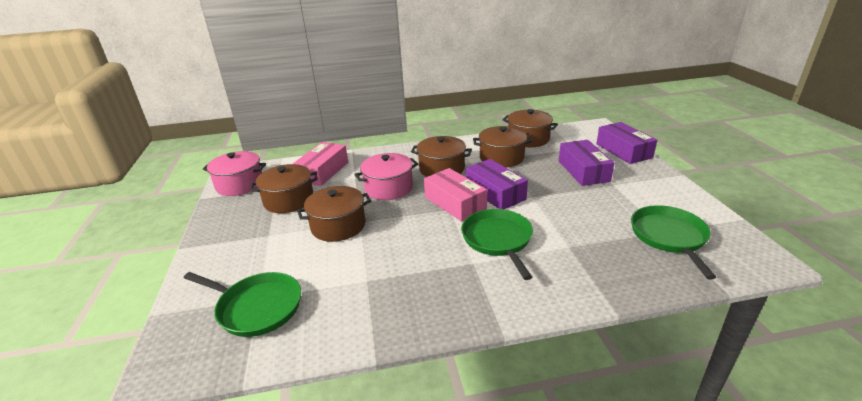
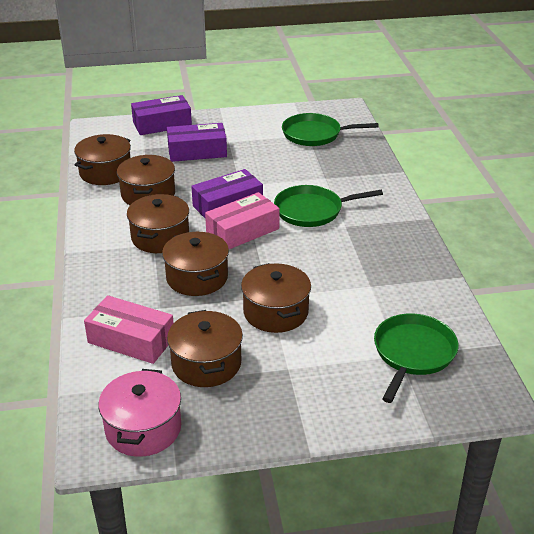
camera: 90 degrees left, 5 degrees up
pink pot [354,153,418,200] -> brown pot [162,232,229,296]

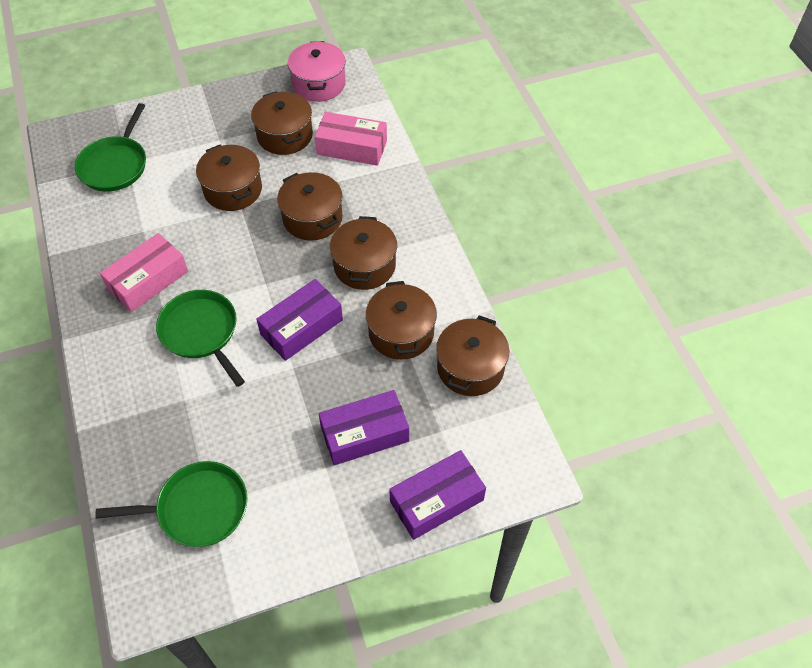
camera: 170 degrees right, 20 degrees up
pink box [205,192,280,249] -> pink box moved to [100,233,188,312]
green pan [274,185,383,227] -> green pan turned 105 degrees counterclockwise [156,290,245,387]

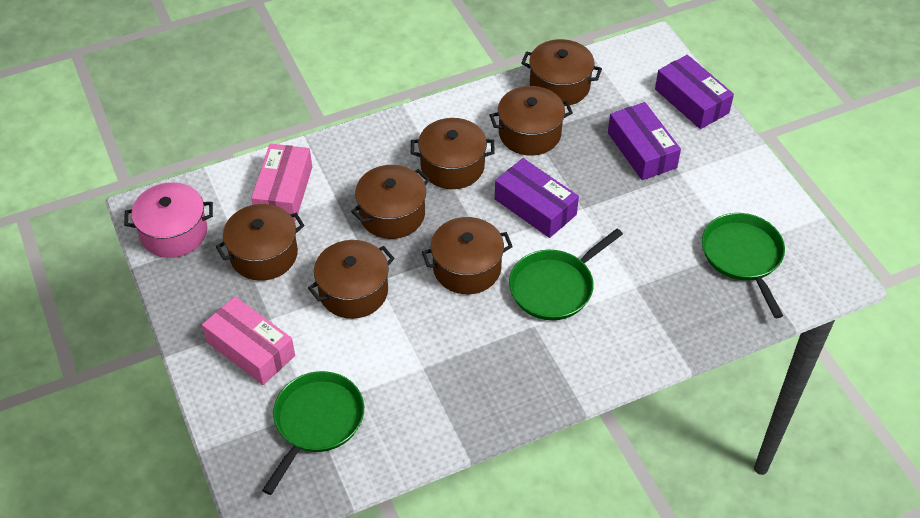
camera: 95 degrees left, 5 degrees down
green pan [75,103,146,192] -> green pan turned 75 degrees counterclockwise [262,371,364,495]
pink box [100,233,188,312] -> pink box moved to [202,296,295,385]
none -> brown pot [422,217,513,294]

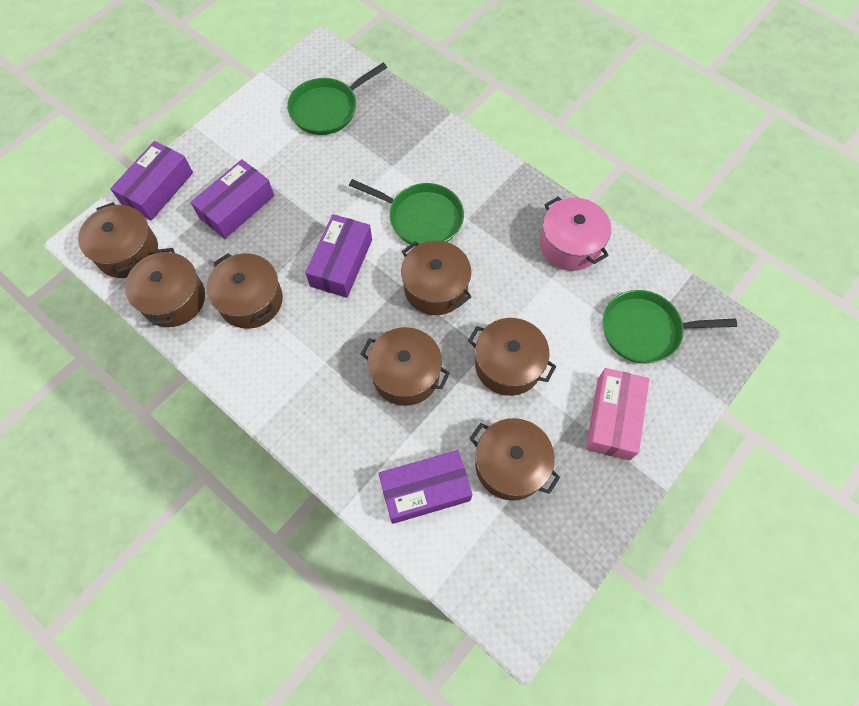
camera: 115 degrees left, 15 degrees up
pink pot [124,182,213,258] -> pink pot moved to [540,197,611,271]
pink box [251,144,312,221] -> purple box [379,450,472,524]
brown pot [411,118,495,189] -> brown pot moved to [78,202,158,278]

